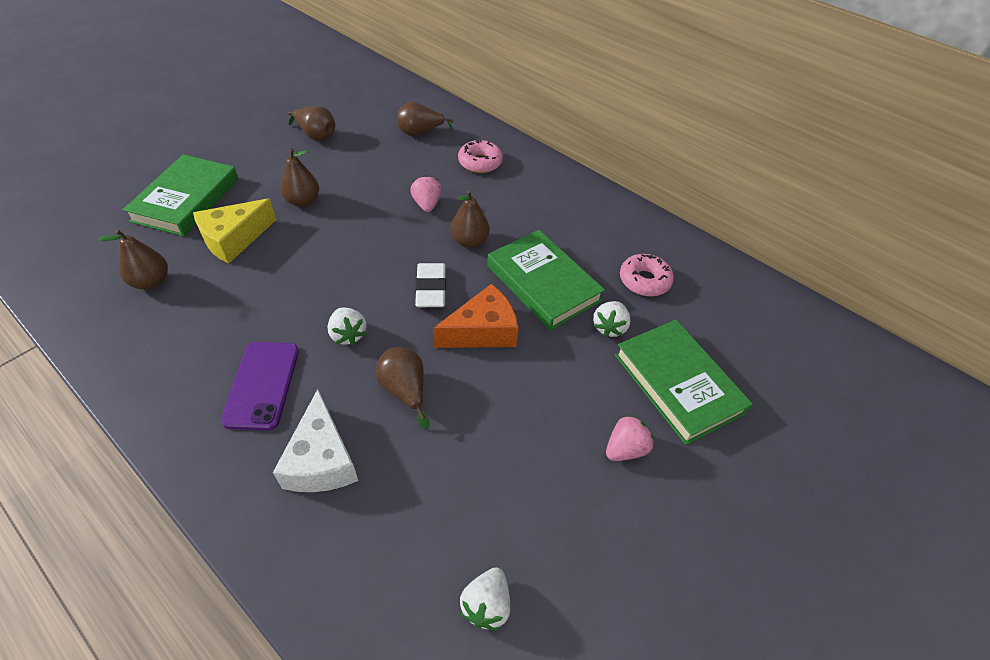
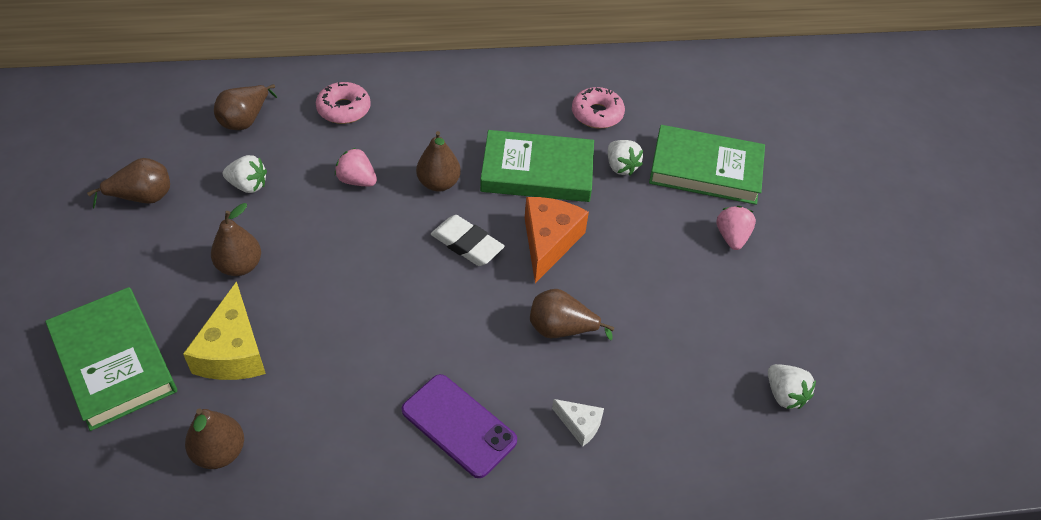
camera: 50 degrees left, 0 degrees up
white cheese [273,389,358,492] -> white cheese [552,399,604,447], size x0.52
white strawberry [327,307,366,345] -> white strawberry moved to [223,155,267,193]

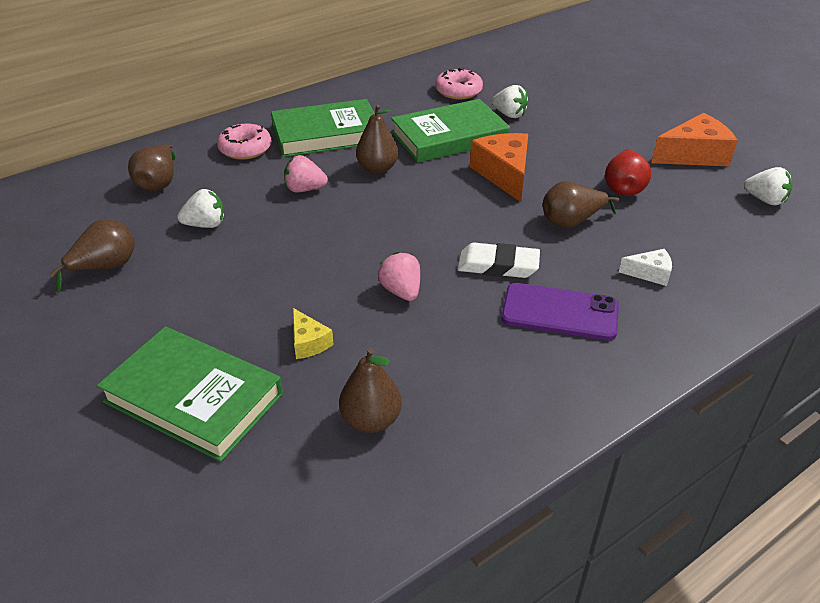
camera: 25 degrees left, 10 degrees down
yellow cheese [183,281,266,380] -> yellow cheese [293,308,334,359], size x0.52
brown pear [211,203,261,276] -> none
white eraser [431,215,505,266] -> white eraser moved to [457,243,540,278]
green book [649,125,765,205] -> green book moved to [271,99,375,157]
pink strawberry [717,206,756,250] -> pink strawberry moved to [378,252,420,301]
none -> red pear [605,149,651,196]
none -> orange cheese [651,113,738,166]

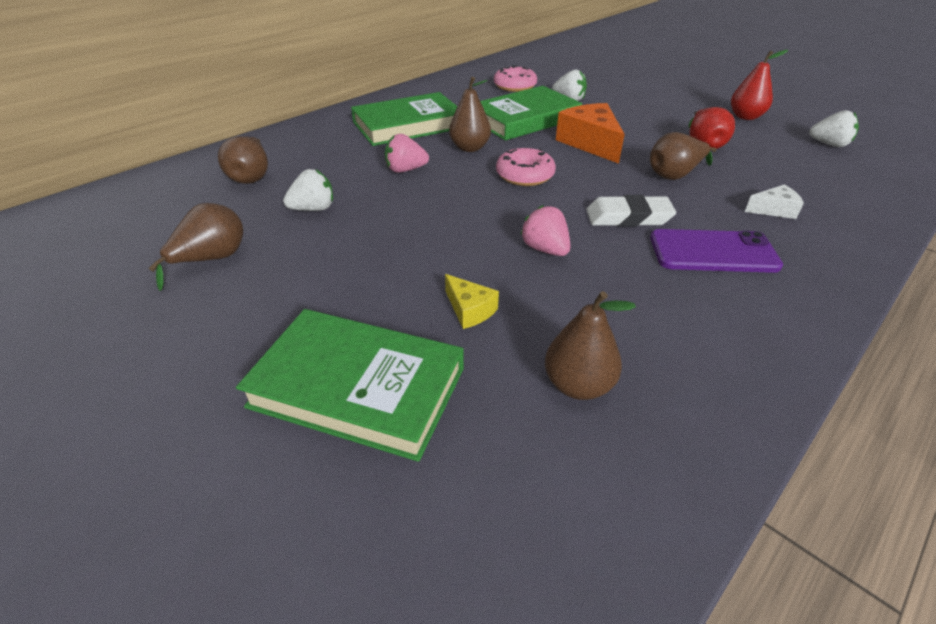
camera: 10 degrees left, 0 degrees up
pink donut [217,124,272,160] -> pink donut moved to [496,148,556,186]
orange cheese [651,113,738,166] -> red pear [731,50,788,120]

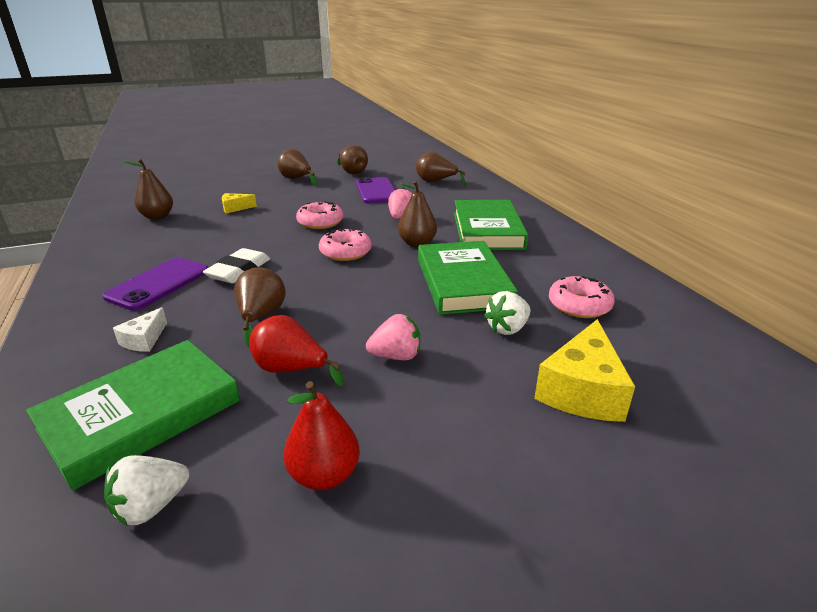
camera: 115 degrees right, 10 degrees down
green book [236,309,464,462] -> green book moved to [26,340,240,491]
white strawberry [283,169,333,211] -> purple phone [356,177,395,203]
pink strawberry [520,205,571,256] -> pink strawberry moved to [366,314,420,360]
orange cheese [556,103,625,164] -> none
none -> brown pear [278,149,317,186]
none -> pink donut [296,201,344,229]
none -> yellow cheese [534,319,635,422]

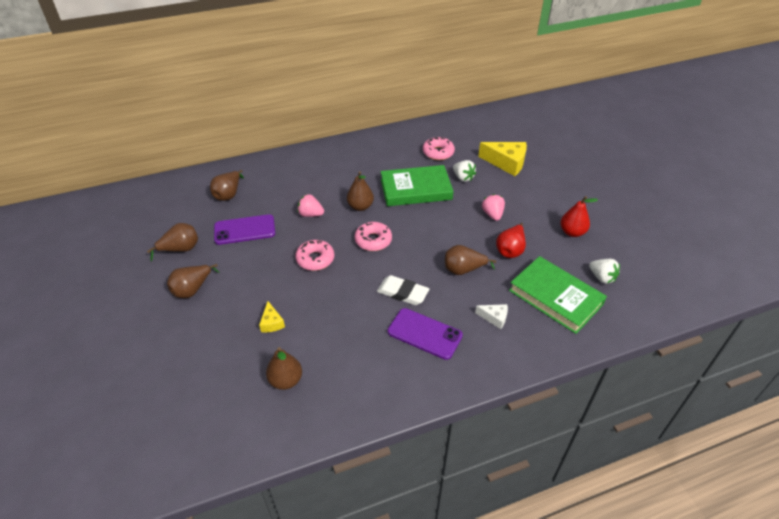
camera: 90 degrees left, 15 degrees up
green book [454,200,529,250] -> none

